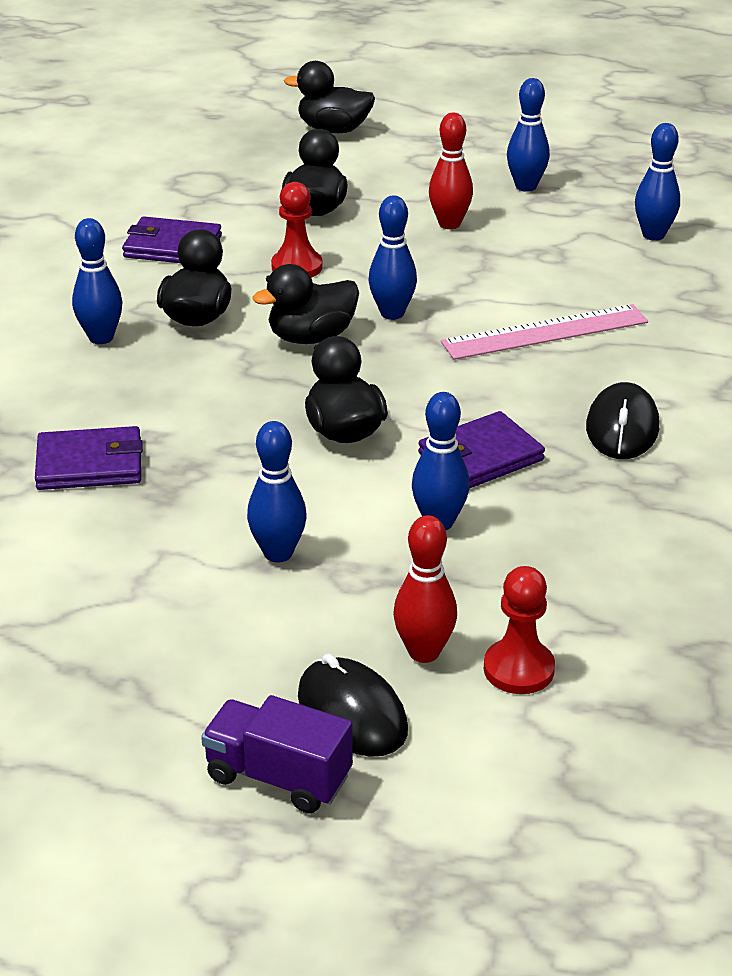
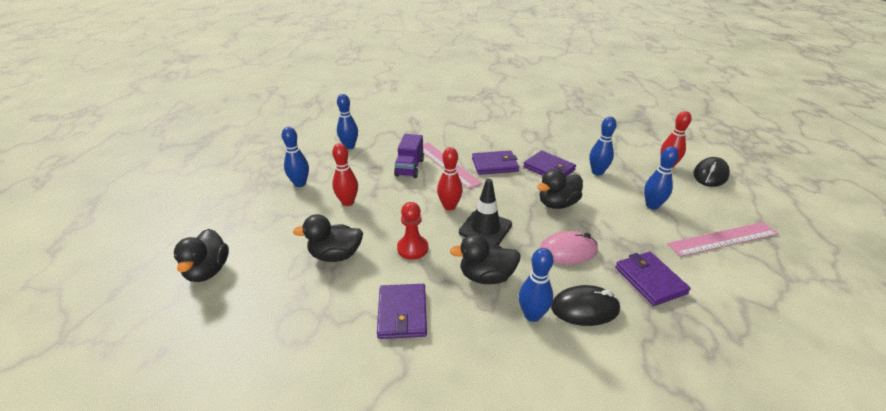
camera: 105 degrees left, 0 degrees up
purple truck [201,695,353,813] -> purple truck moved to [394,134,424,178]
black duck [253,264,359,344] -> black traffic cone [459,179,512,245]
blue bowling pin [369,195,417,320] -> red bowling pin [437,147,463,211]
red pawn [484,566,555,694] -> none
black mouse [586,382,659,459] -> black mouse moved to [551,285,620,326]
none -> purple wallet [472,151,519,175]
none -> pink mouse [539,231,598,265]
none -> pink ruler [667,222,779,257]

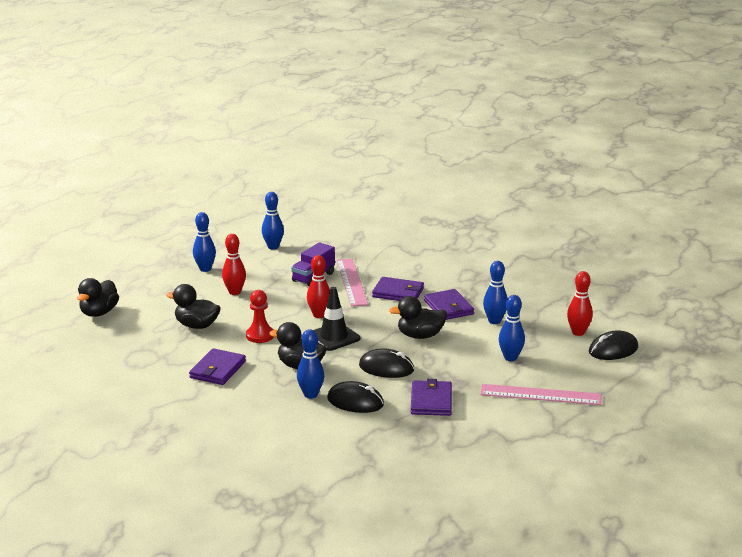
camera: 25 degrees right, 10 degrees down
pink mouse [539,231,598,265] -> black mouse [359,348,414,378]

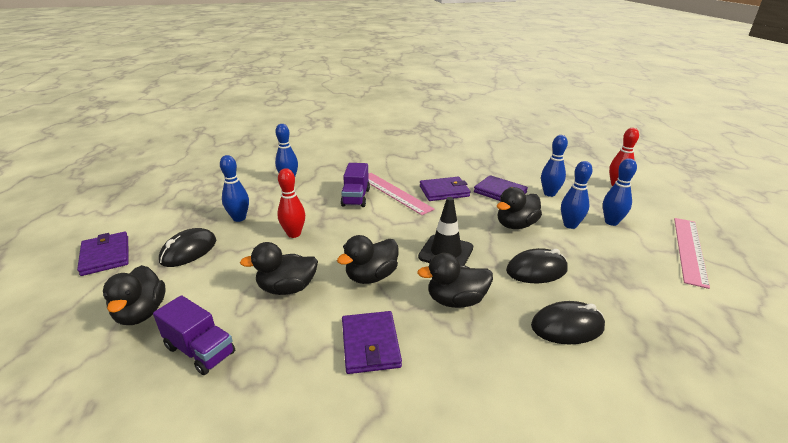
camera: 30 degrees left, 5 degrees up
red pawn [246,290,274,343] -> black duck [337,235,399,284]
blue bowling pin [297,329,324,399] -> blue bowling pin moved to [561,161,593,229]
red bowling pin [307,255,330,318] -> none
purple wallet [411,379,452,416] -> purple wallet moved to [77,232,129,276]
pink ruler [480,384,601,405] -> pink ruler turned 45 degrees counterclockwise [674,218,710,289]
black mouse [589,330,638,360] -> black mouse moved to [159,228,216,267]
none -> purple truck [153,295,235,375]

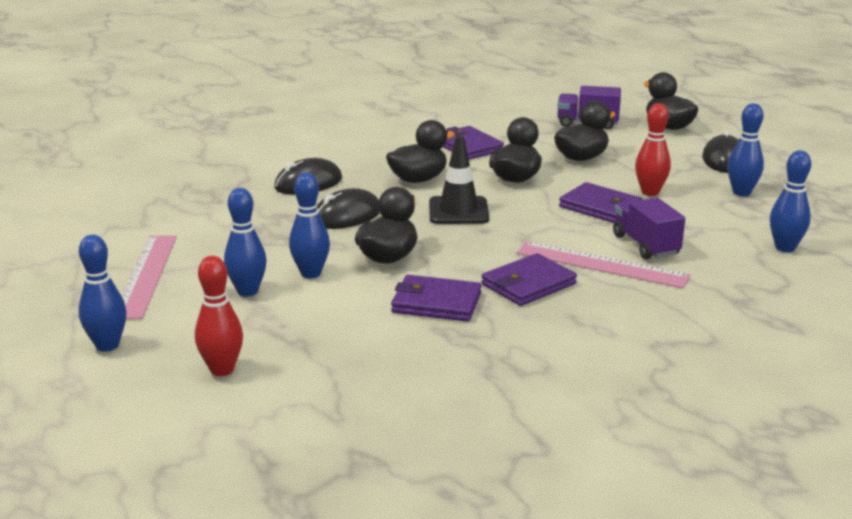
camera: 155 degrees right, 5 degrees down
purple wallet [77,232,129,276] -> purple wallet moved to [559,182,642,223]
blue bowling pin [541,135,568,197] -> blue bowling pin moved to [79,235,126,352]

